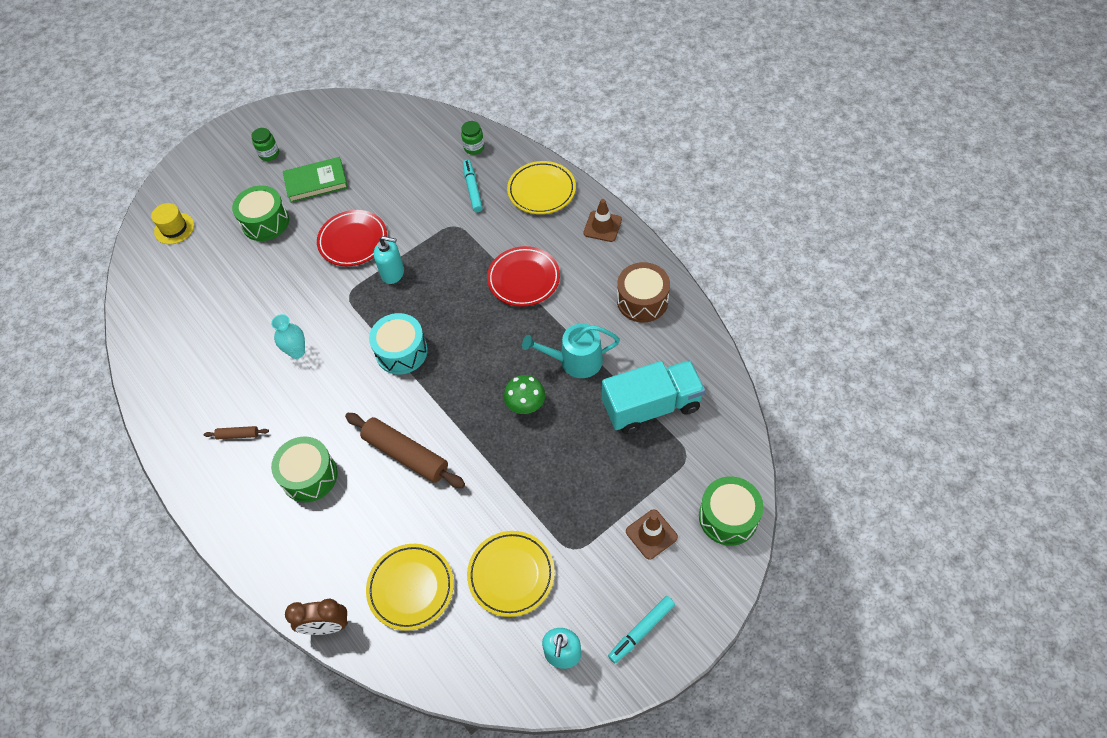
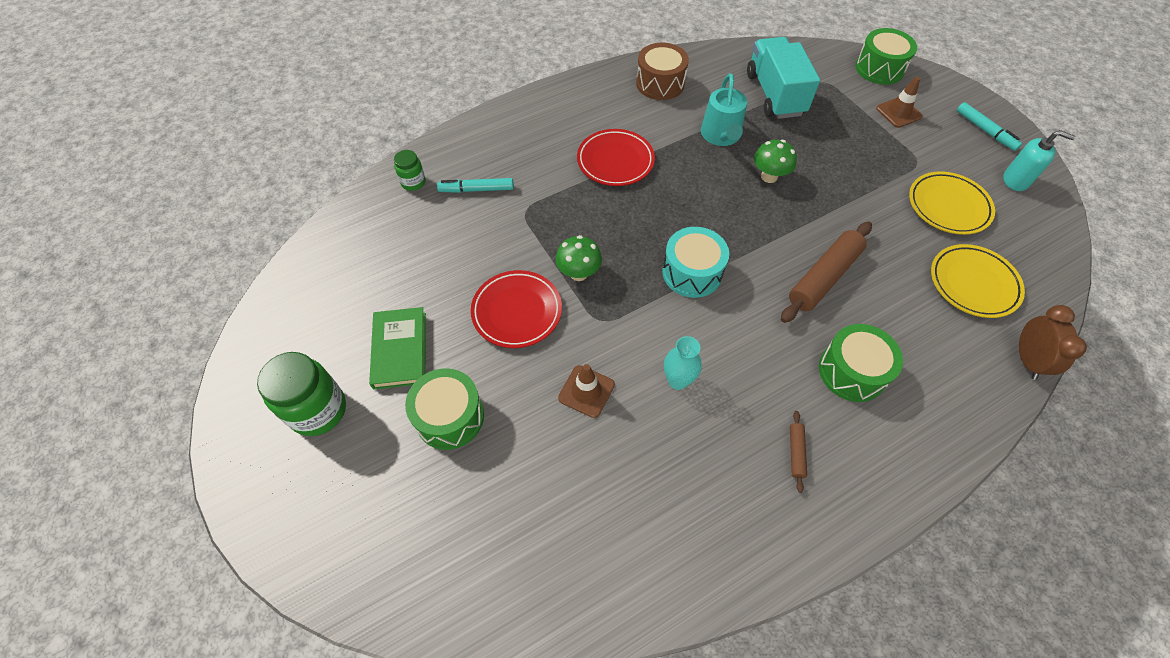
camera: 85 degrees left, 0 degrees up
yellow hat [151,203,194,244] -> none
green jar [251,128,279,161] -> green jar [257,352,346,436], size x1.86
turquoise soap dispenser [374,236,404,284] -> green mushroom [556,235,602,281]
yellow plate [507,161,576,214] -> none
brown traffic cone [583,199,622,242] -> brown traffic cone moved to [558,364,615,418]

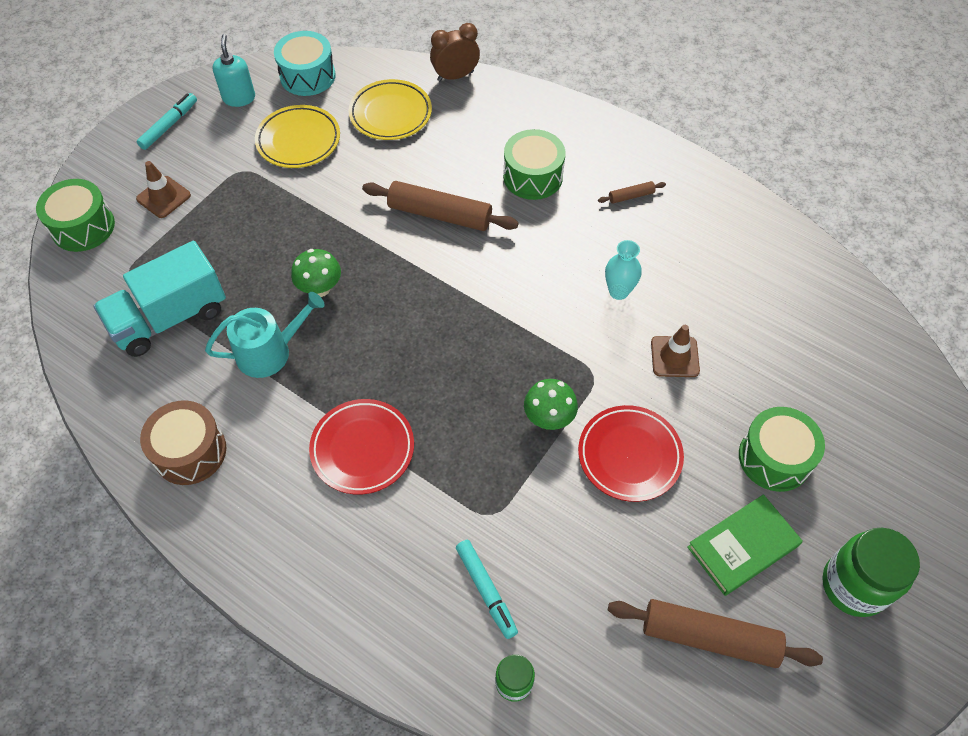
camera: 115 degrees left, 0 degrees up
turquoise drum [662,227,729,298] -> turquoise drum moved to [274,31,336,96]
none -> brown rolling pin [608,599,823,668]

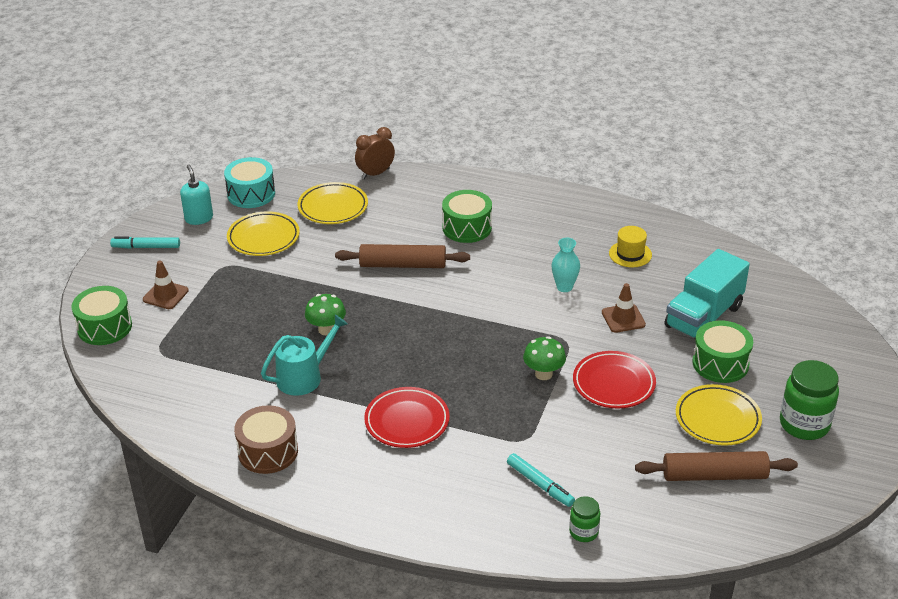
camera: 15 degrees left, 20 degrees down
turquoise truck [93,241,226,357] -> turquoise truck moved to [665,249,750,339]
turquoise marker [136,93,197,150] -> turquoise marker turned 105 degrees counterclockwise [110,236,180,249]
brown rolling pin [598,181,666,204] -> none
green book [687,494,803,596] -> yellow plate [676,384,762,446]
none -> yellow hat [609,226,652,267]

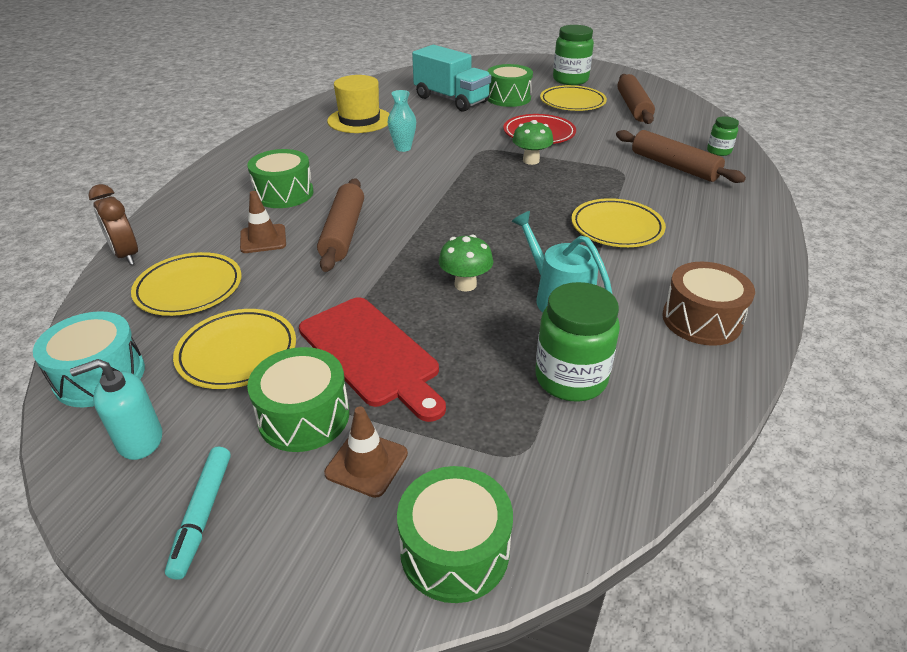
camera: 90 degrees left, 0 degrees up
red plate [364,387,450,448] -> yellow plate [571,198,666,247]
turquoise marker [507,453,575,507] -> brown rolling pin [616,130,746,183]
brown traffic cone [602,283,646,333] -> brown traffic cone moved to [240,191,286,253]
yellow hat [609,226,652,267] -> yellow hat [327,75,389,133], size x1.59
none -> green drum [247,347,349,452]
none -> red cutting board [299,297,446,422]
none -> green jar [535,282,620,402]

